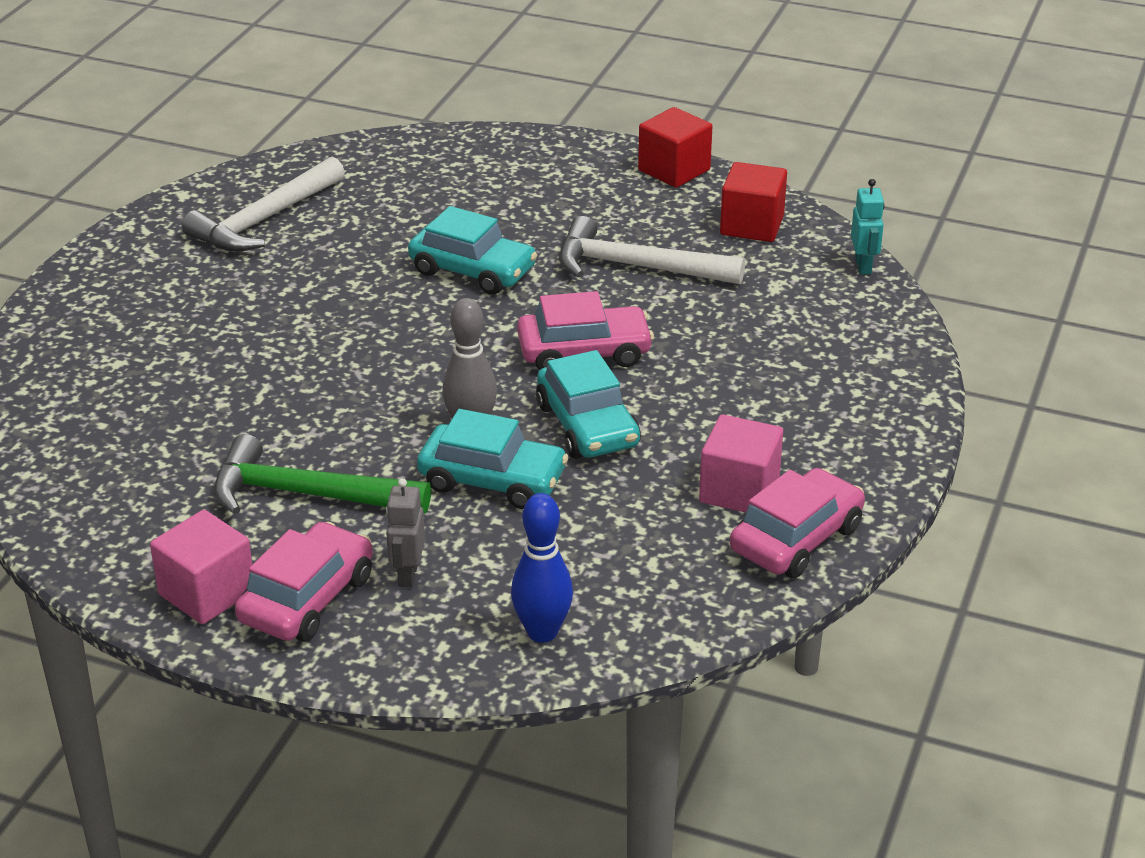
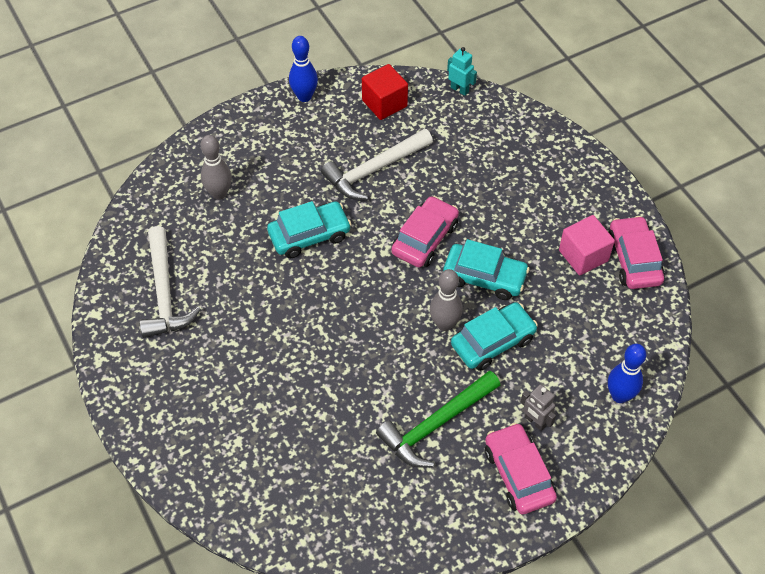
camera: 50 degrees left, 20 degrees up
pink cube [150,510,252,624] -> none
red cube [638,107,712,188] -> blue bowling pin [289,36,318,102]
none -> grey bowling pin [201,135,232,200]

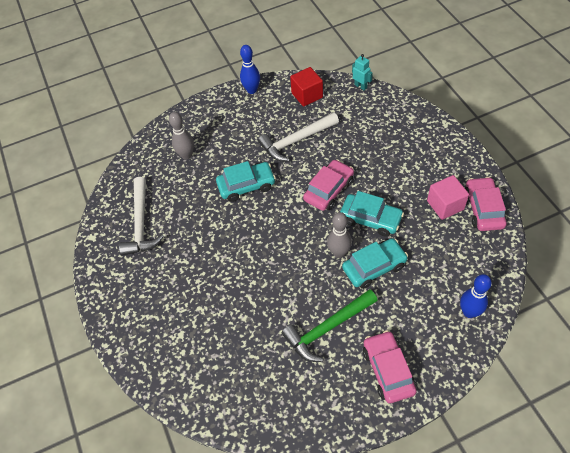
camera: 10 degrees right, 0 degrees up
grey robot [521,384,556,431] -> none

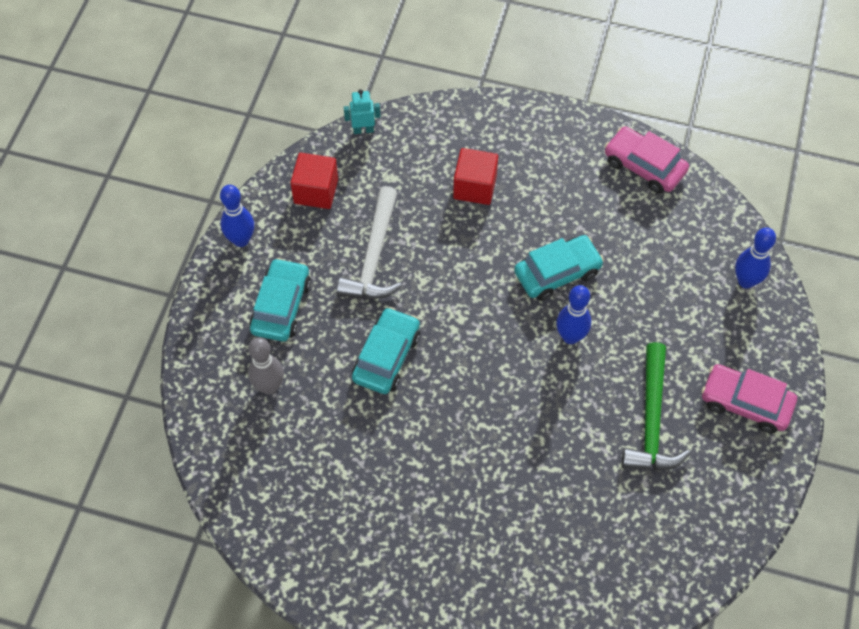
camera: 55 degrees left, 5 degrees up
white hammer [119,177,164,256] -> none
pink car [303,160,354,211] -> none
grey bowling pin [327,212,352,258] -> blue bowling pin [556,285,591,344]
turquoise car [342,238,408,289] -> turquoise car moved to [249,258,311,342]
pink cube [427,175,469,220] -> none
none -> red cube [453,148,498,205]

